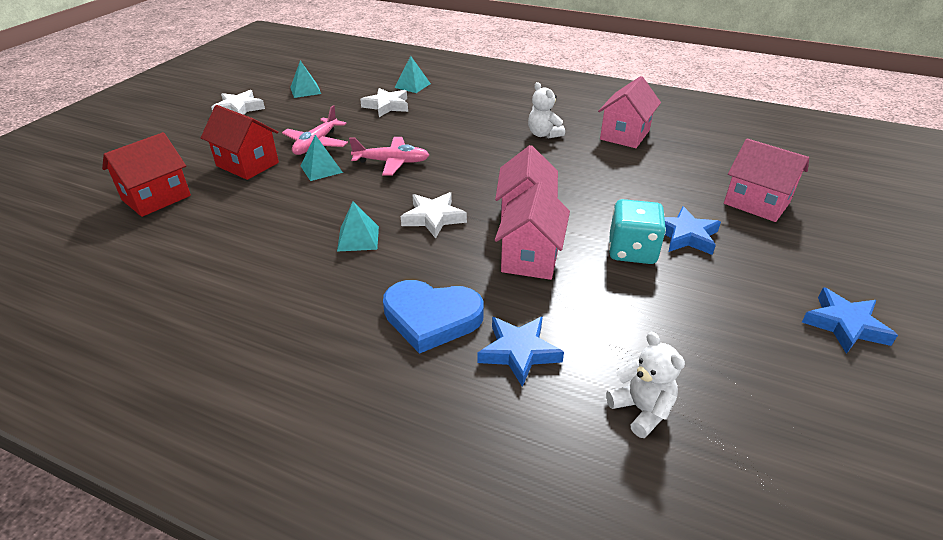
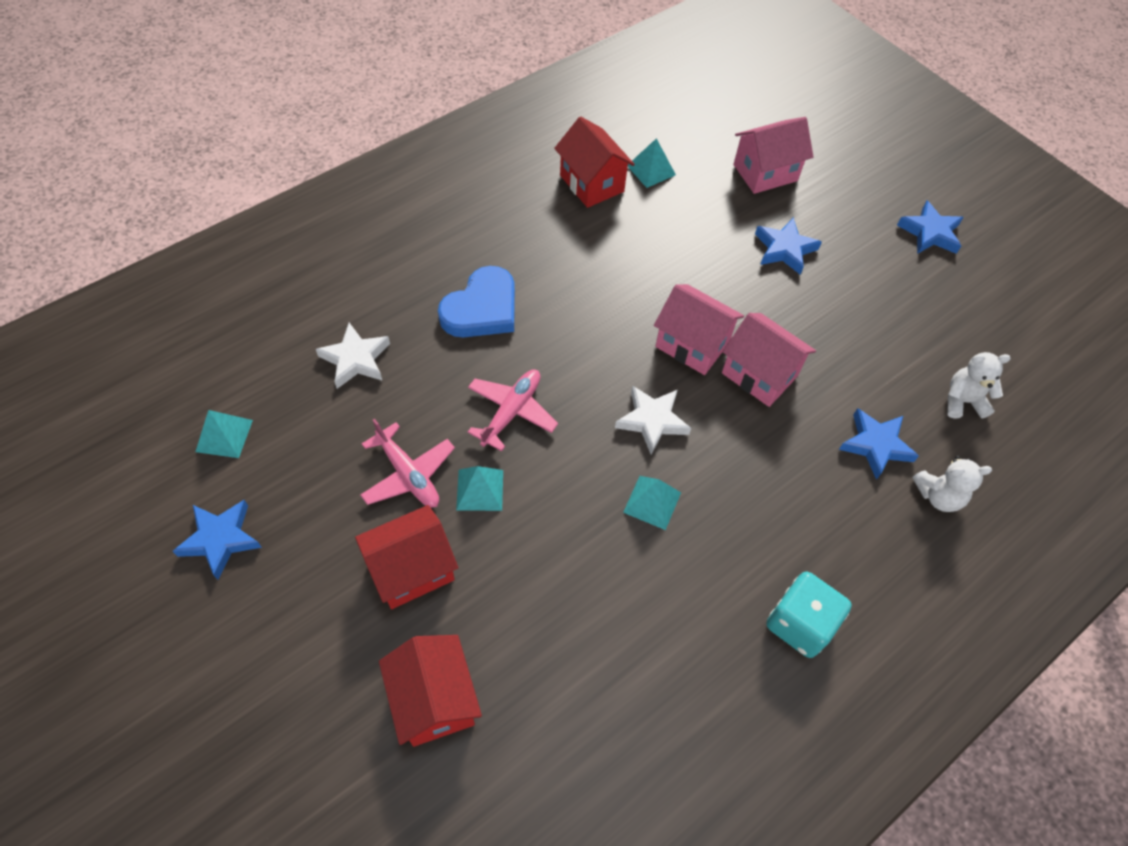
camera: 65 degrees left, 20 degrees up
white star [211,90,265,115] -> blue star [173,500,262,580]
blue heart [383,280,484,354] -> blue heart moved to [438,266,515,337]
turquoise pyramid [394,56,431,93] -> turquoise pyramid moved to [628,138,676,188]
white teddy bear [528,82,565,138] -> white teddy bear moved to [913,456,992,512]
pink house [598,76,661,148] -> red house [554,117,635,208]
turquoise dice [609,199,666,264] -> turquoise dice moved to [766,571,852,658]

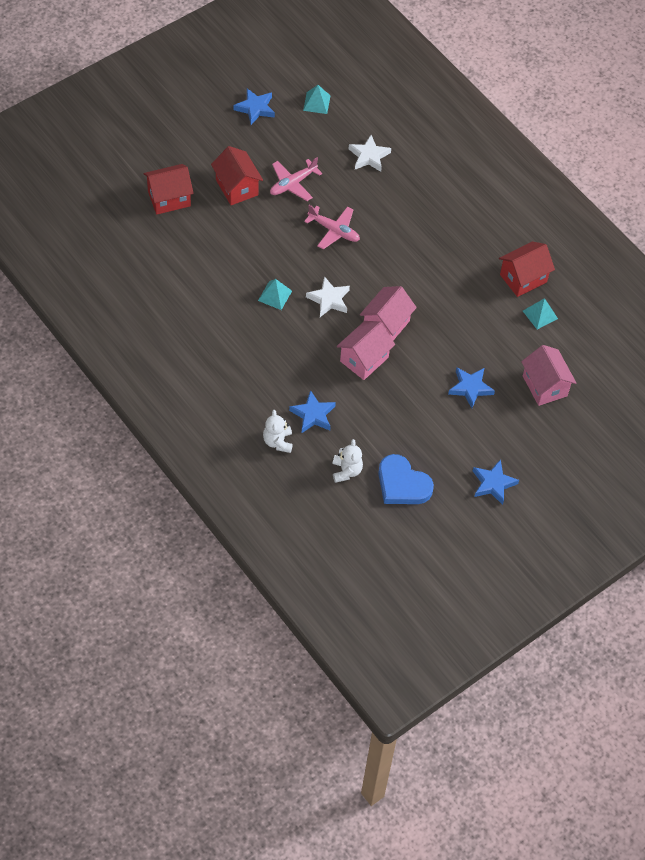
camera: 90 degrees right, 0 degrees up
blue heart [438,266,515,337] -> blue heart moved to [378,454,434,504]
turquoise pyramid [456,466,503,511] -> none
turquoise dice [766,571,852,658] -> none

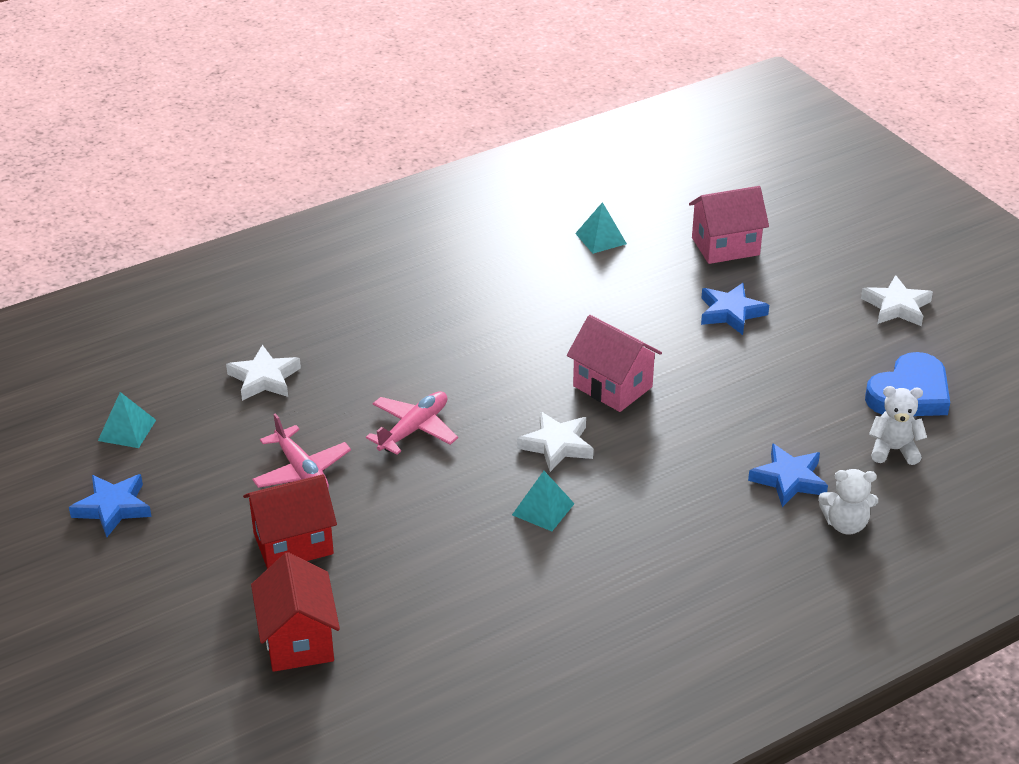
camera: 80 degrees left, 20 degrees down
pink house [337,321,395,380] -> none
blue star [473,459,519,505] -> white star [861,275,933,326]
red house [499,242,555,297] -> none

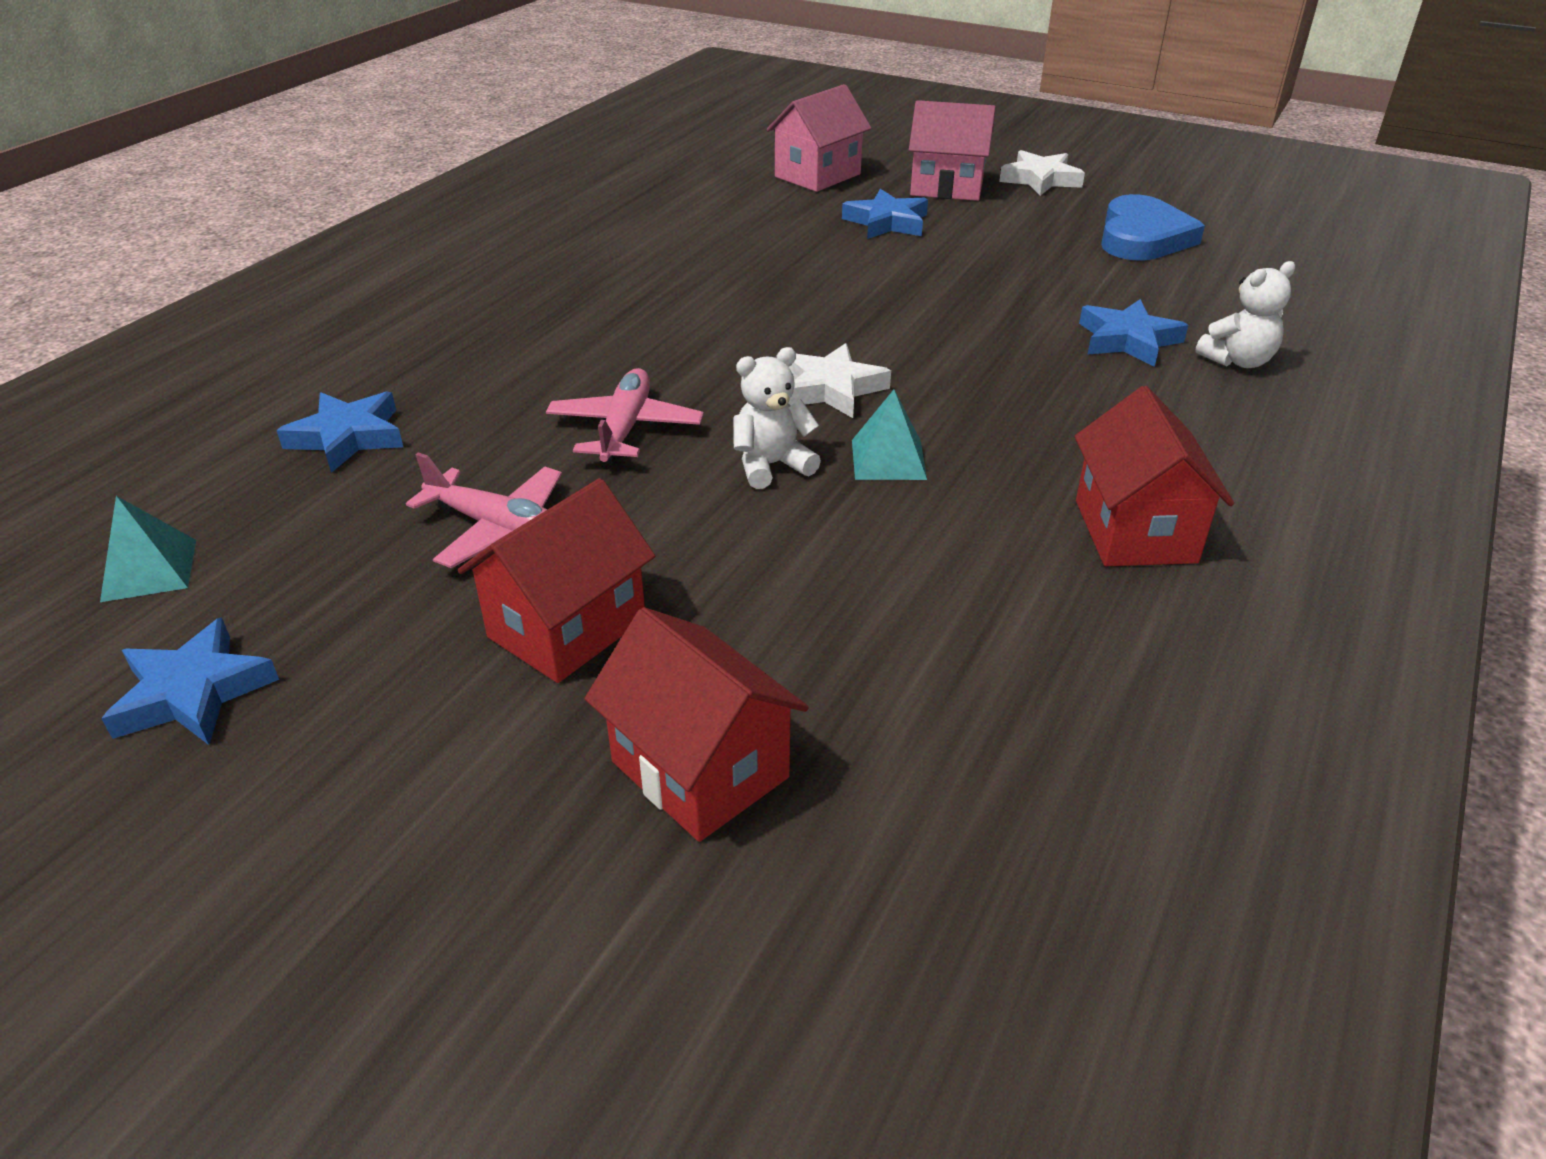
camera: 30 degrees left, 0 degrees up
white star [226,345,301,401] -> blue star [277,391,403,473]
pink house [567,315,662,412] -> pink house moved to [909,100,996,201]
turquoise pyramid [575,202,627,254] -> none
white teddy bear [869,386,927,465] -> white teddy bear moved to [733,347,821,489]
none -> red house [1074,386,1234,566]

